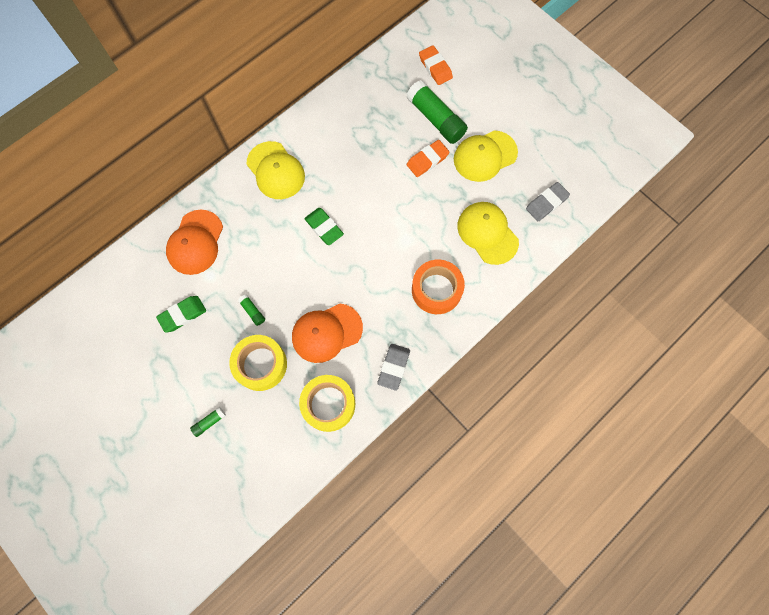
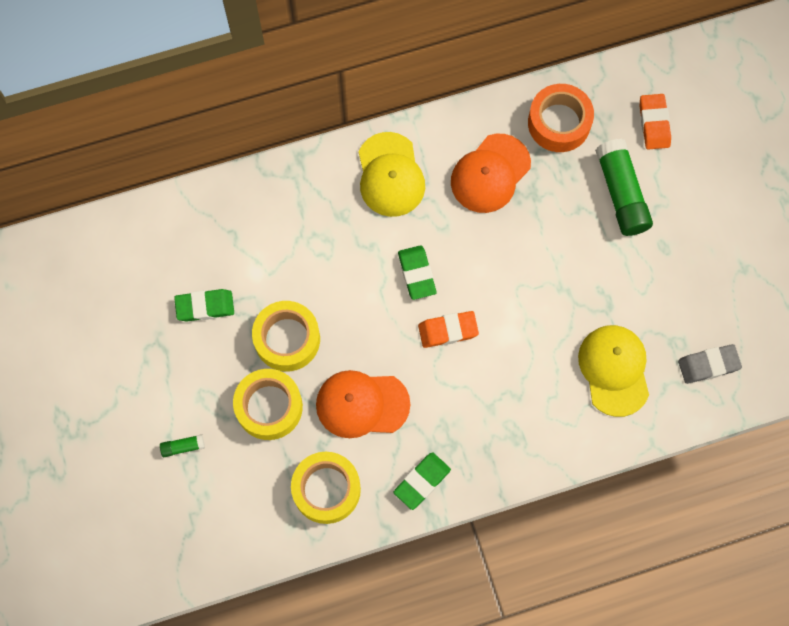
camera: 25 degrees right, 0 degrees up
orange cap [166,210,223,275] -> orange cap moved to [451,134,531,213]
green glue stick [238,294,265,326] -> yellow tape [252,301,320,371]
grey eraser [378,344,410,391] -> green eraser [393,452,451,510]
orange eraser [407,140,450,177] -> orange eraser moved to [418,311,479,348]
orange tape [412,260,465,314] -> orange tape moved to [528,84,594,152]
yellow cap [454,130,518,182] -> none

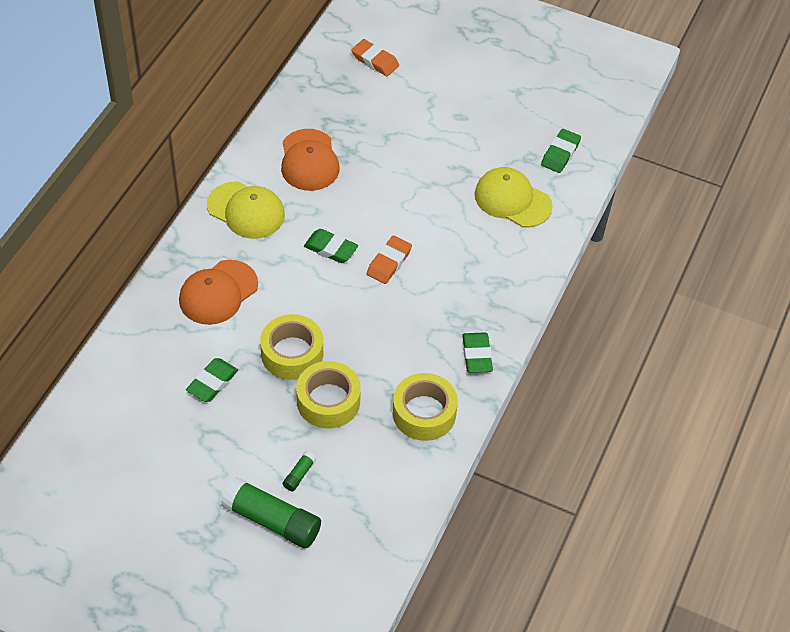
camera: 50 degrees left, 20 degrees down
orange cap [316,370,410,438] -> orange cap moved to [179,260,258,325]
orange tape [528,84,594,152] -> none
green glue stick [595,139,653,236] -> green glue stick moved to [221,477,321,548]
grey eraser [678,344,742,384] -> green eraser [541,129,581,173]

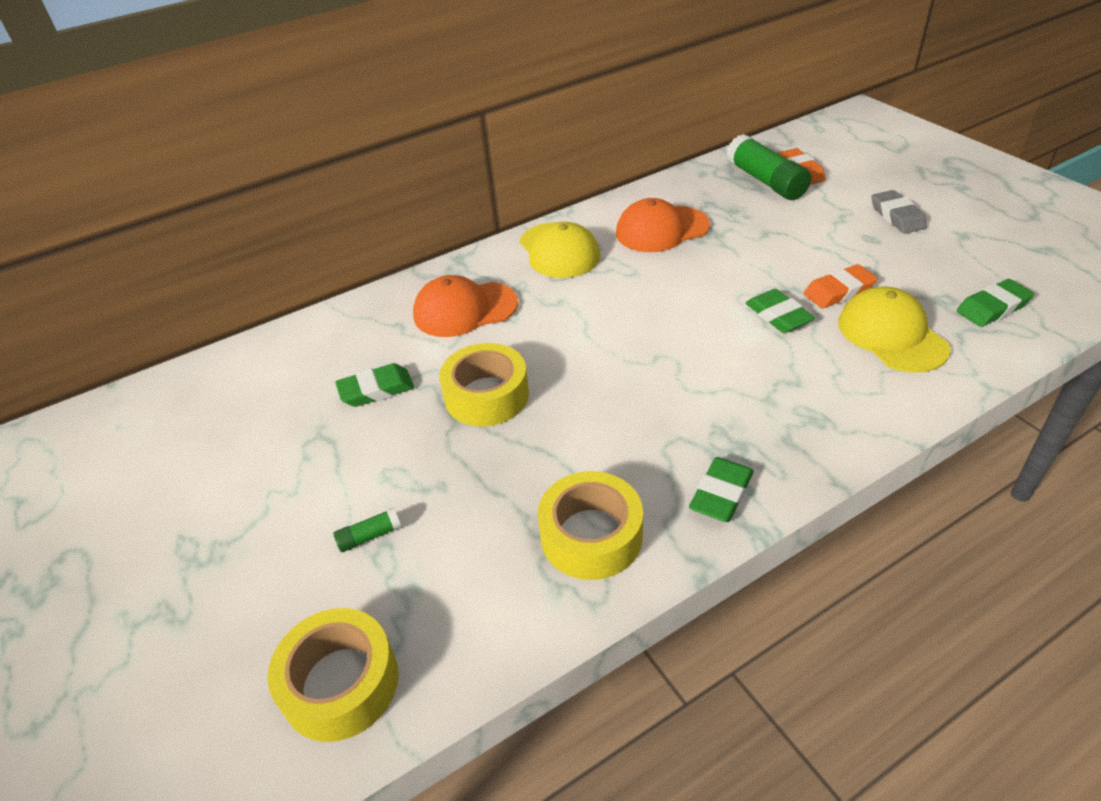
camera: 40 degrees right, 10 degrees down
green glue stick [221,477,321,548] -> green glue stick moved to [726,134,811,200]
orange cap [281,129,340,191] -> orange cap turned 45 degrees clockwise [616,198,710,252]
yellow tape [296,361,361,428] -> yellow tape moved to [268,608,399,742]
green eraser [304,229,358,263] -> green eraser moved to [746,289,815,333]
orange eraser [367,235,412,284] -> orange eraser moved to [804,264,877,308]
none -> grey eraser [871,190,927,234]

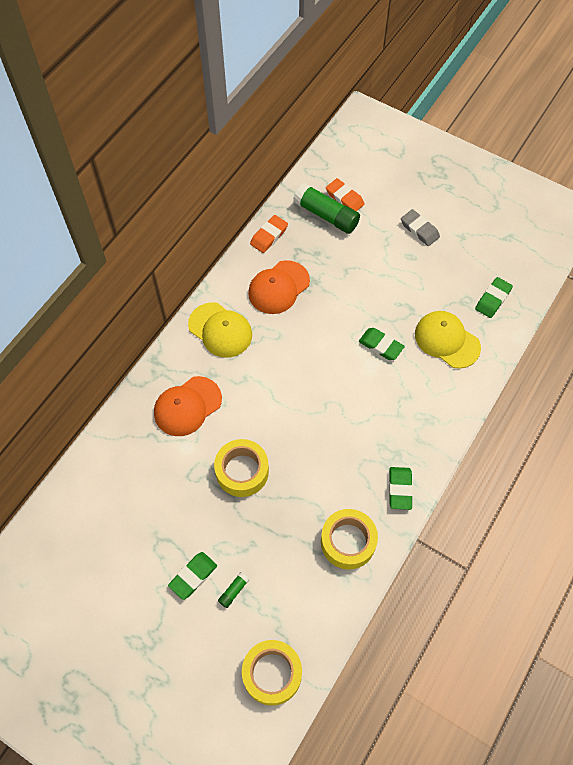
camera: 30 degrees left, 20 degrees up
green eraser [335,363,414,407] -> green eraser moved to [168,552,217,600]
orange eraser [804,264,877,308] -> orange eraser moved to [250,215,288,253]

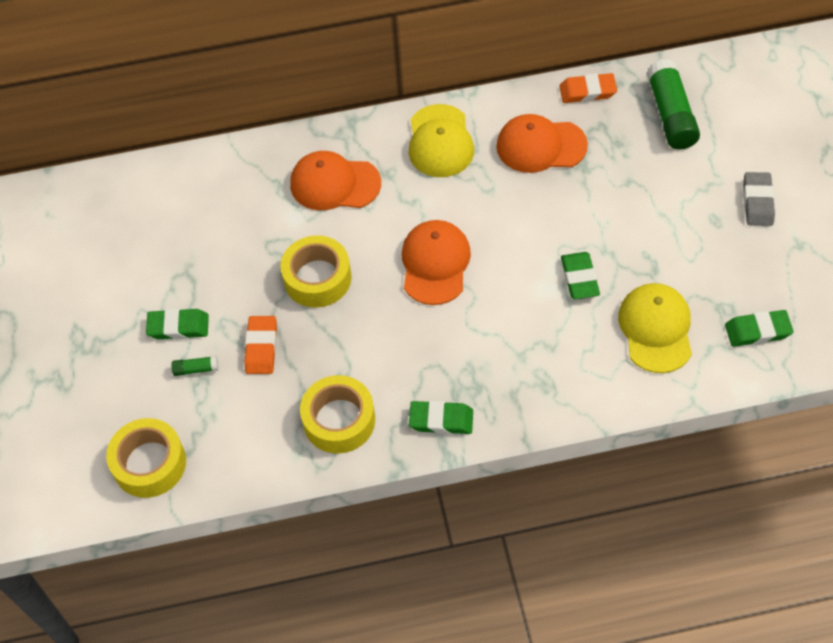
camera: 50 degrees right, 5 degrees down
orange eraser [326,178,365,211] -> orange eraser moved to [244,316,277,374]
green eraser [389,467,413,510] -> green eraser turned 45 degrees clockwise [409,400,473,434]
none -> orange cap [402,220,471,305]

